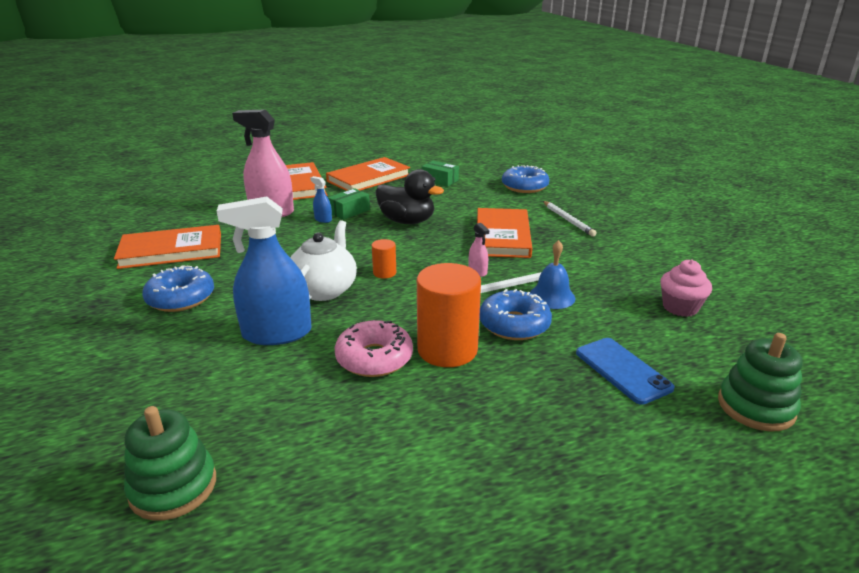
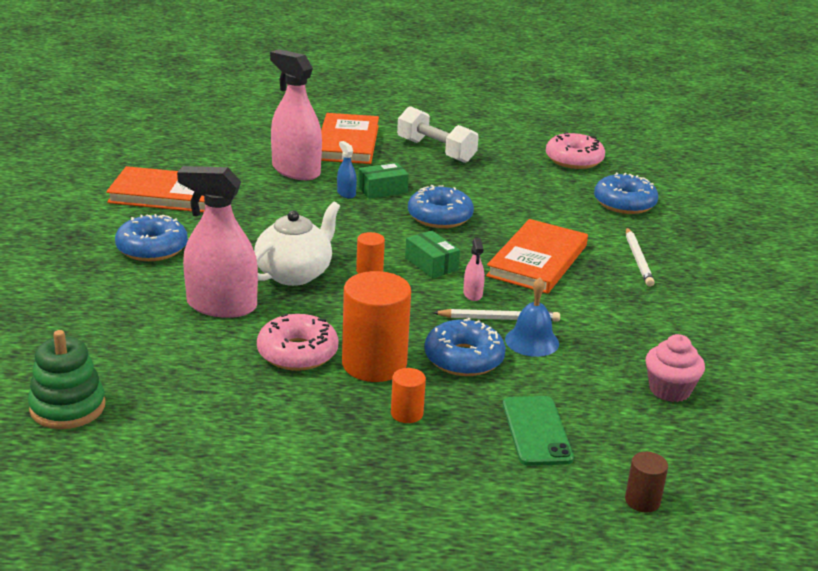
camera: 20 degrees right, 0 degrees up
blue spray bottle [217,197,312,345] -> pink spray bottle [177,166,258,318]
orange book [326,157,410,191] -> white dumbbell [397,106,479,163]
black duck [376,169,444,224] -> blue donut [408,185,474,228]
green box [422,161,459,187] -> green box moved to [405,230,460,278]
blue phone [576,338,675,405] -> green phone [503,396,574,466]
green stacking toy [718,333,803,432] -> brown cylinder [625,452,668,512]
none -> orange cylinder [391,368,426,423]
none -> pink donut [546,132,605,169]

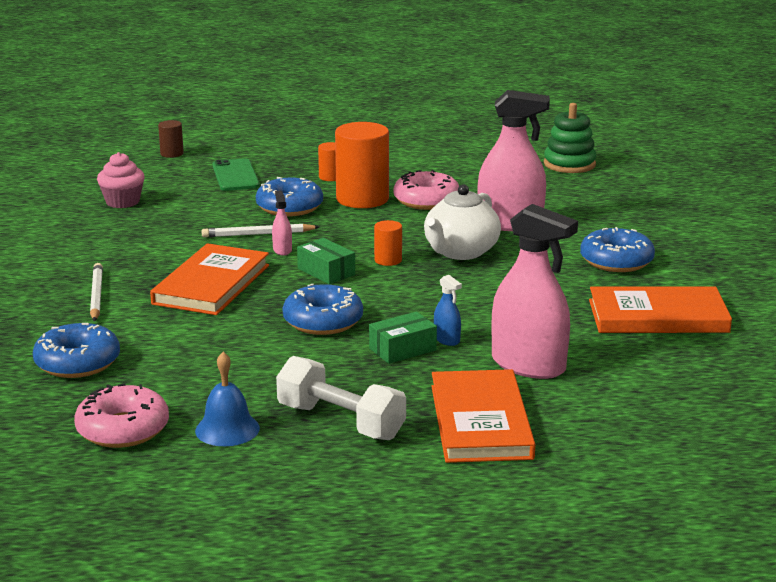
camera: 175 degrees right, 5 degrees down
blue bell [505,277,559,357] -> blue bell moved to [195,352,260,446]

